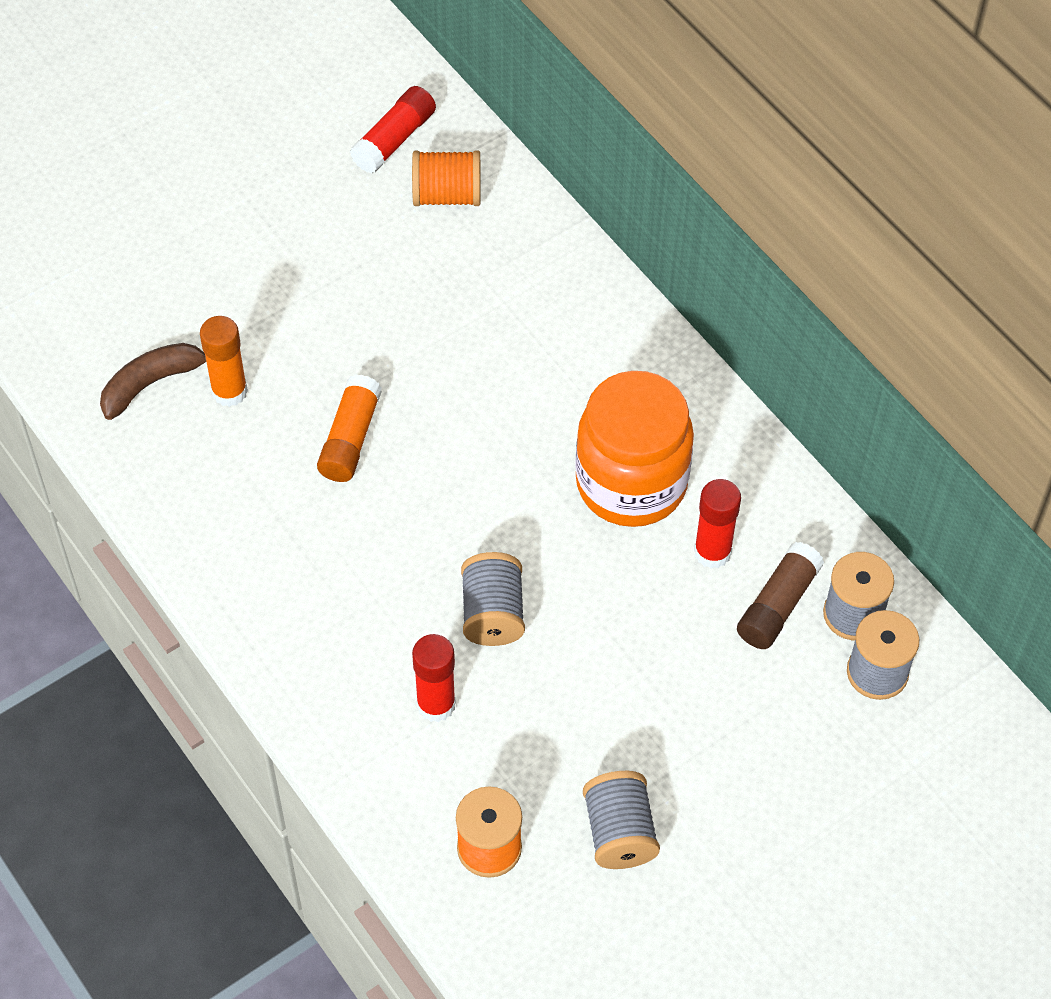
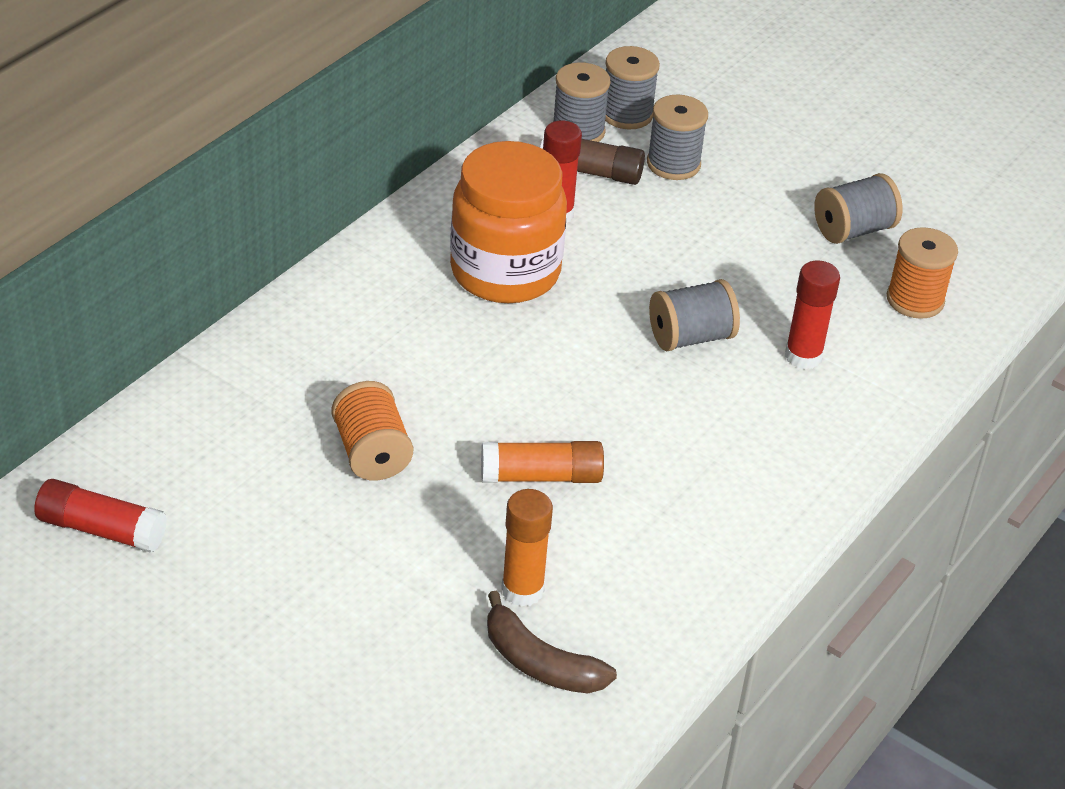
camera: 110 degrees left, 15 degrees down
orange spool [412,151,481,206] -> orange spool moved to [331,381,413,481]
none -> grey spool [647,95,708,180]

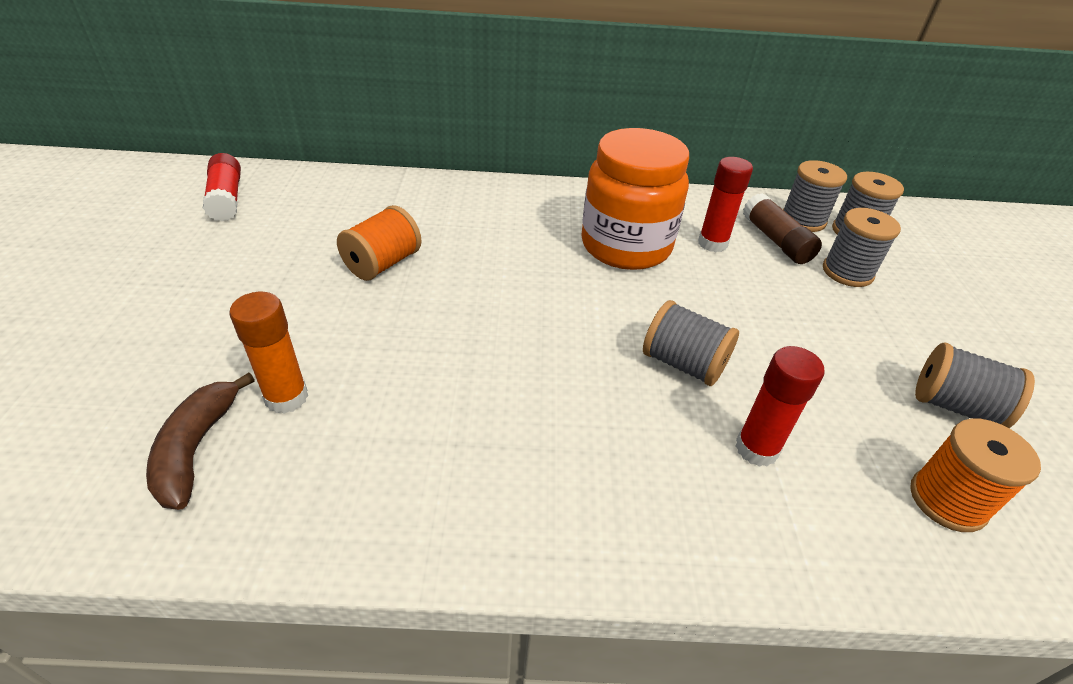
camera: 55 degrees right, 0 degrees up
orange glue stick [481,441,604,483] -> none

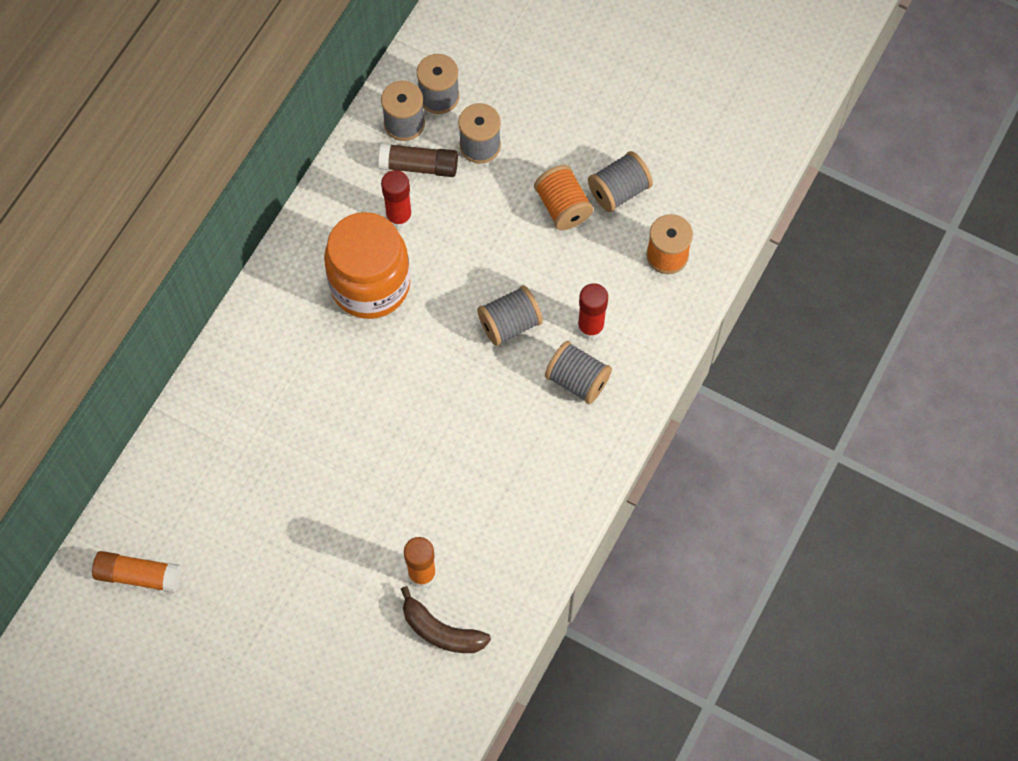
camera: 60 degrees left, 25 degrees up
red glue stick [203,153,241,222] -> orange glue stick [92,551,181,593]
orange spool [337,205,422,281] -> orange spool moved to [534,165,593,230]
none -> grey spool [545,341,612,404]

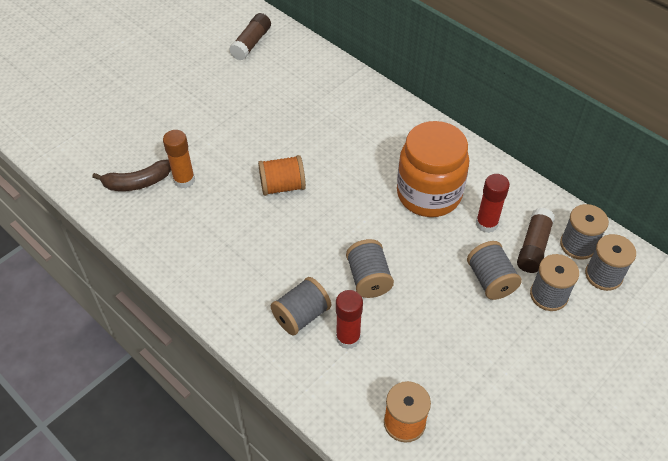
camera: 105 degrees right, 15 degrees down
orange glue stick [92,551,181,593] -> brown glue stick [229,13,271,60]
brown banana [401,586,491,653] -> brown banana turned 150 degrees counterclockwise [92,159,171,191]
orange spool [534,165,593,230] -> orange spool moved to [258,155,306,196]
grey spool [588,151,653,212] -> grey spool moved to [467,241,522,300]

